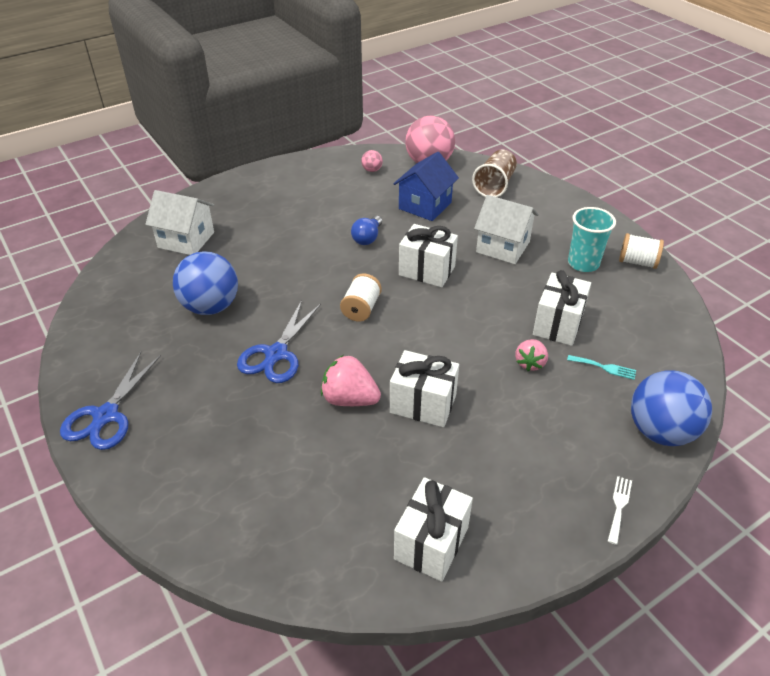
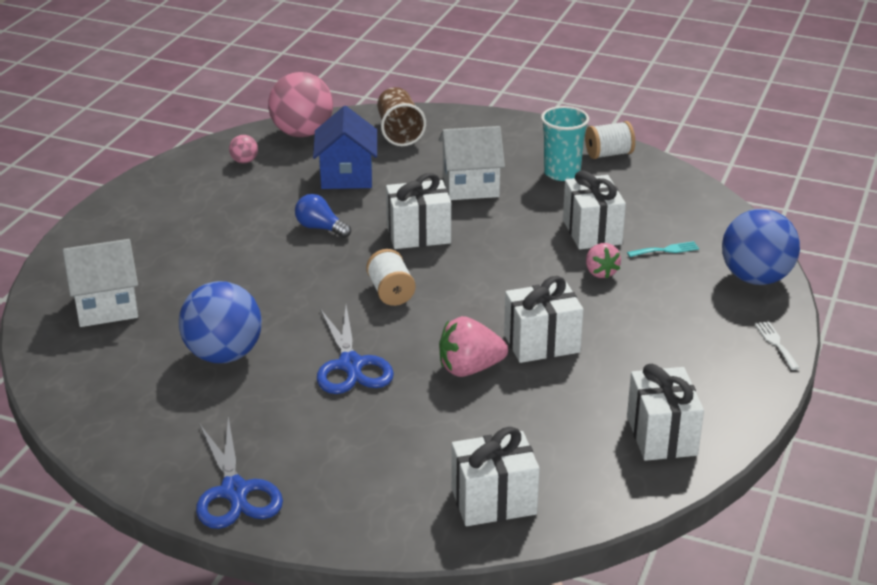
camera: 35 degrees left, 10 degrees down
blue light bulb [351,216,382,245] -> blue light bulb turned 135 degrees clockwise [295,194,351,238]
none -> white gift [451,427,540,526]

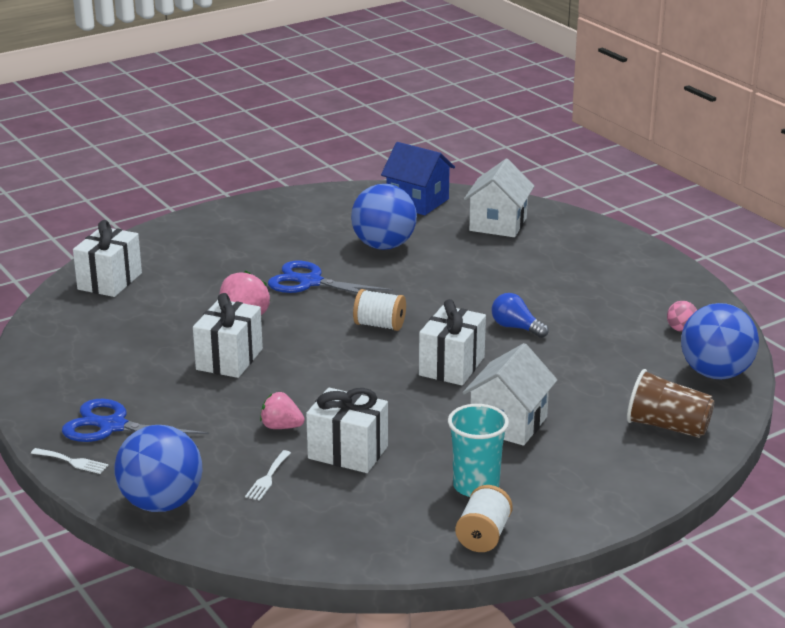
camera: 125 degrees right, 5 degrees down
blue scissors [196,417,283,529] -> blue scissors moved to [62,399,209,447]
pink ball [268,72,333,137] -> blue ball [681,303,759,380]
blue light bulb [295,194,351,238] -> blue light bulb turned 120 degrees counterclockwise [492,293,549,338]
blue house [313,106,377,189] -> blue house moved to [381,142,455,215]
turquoise fork [627,241,699,257] -> white fork [245,450,291,501]
white gift [627,364,704,461] -> none

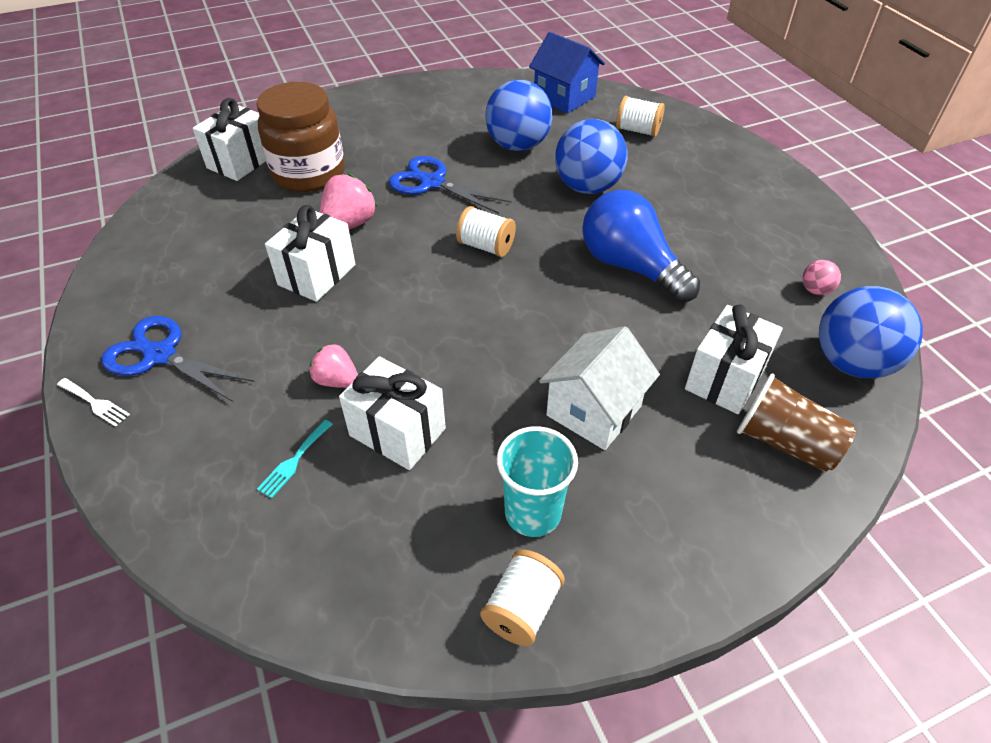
camera: 10 degrees right, 20 degrees up
blue ball [114,425,203,512] -> blue ball moved to [555,119,628,194]
white fork [245,450,291,501] -> turquoise fork [257,420,333,498]
white gift [419,299,486,385] -> white gift moved to [685,304,783,414]
white house [464,159,534,237] -> white spool [616,96,665,137]
blue light bulb [492,293,549,338] -> blue light bulb [582,190,700,303], size x1.95
none -> brown jar [256,82,345,192]

